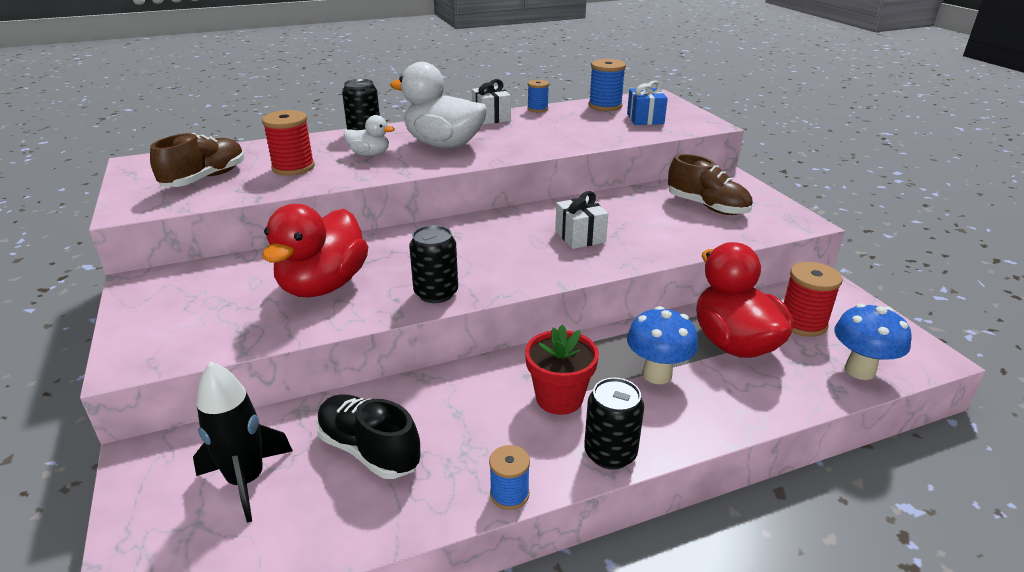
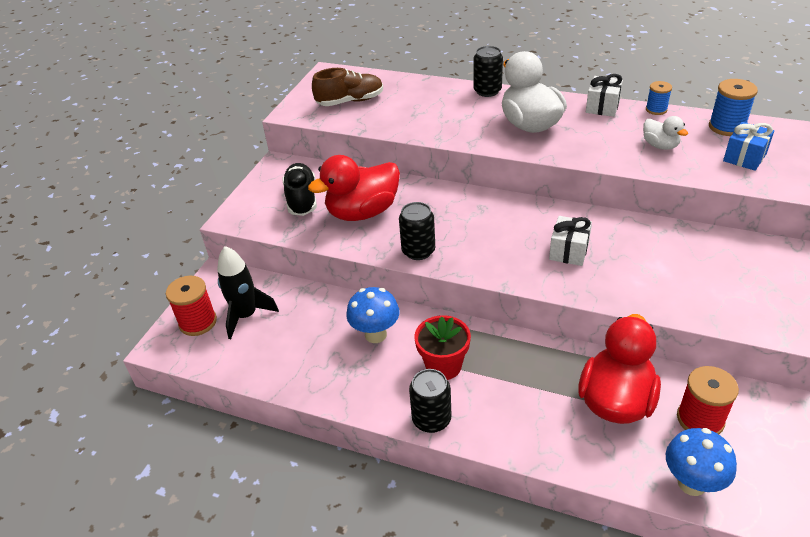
camera: 45 degrees right, 10 degrees up
red spool [262,110,315,176] -> red spool moved to [166,276,217,336]
black shoe [316,394,421,479] -> black shoe moved to [283,163,317,216]
white duck [344,115,395,156] -> white duck moved to [643,116,688,150]
blue spool [489,445,530,510] -> none
blue mushroom [627,306,698,384] -> blue mushroom moved to [346,287,399,343]
brown shoe [668,154,753,215] -> none

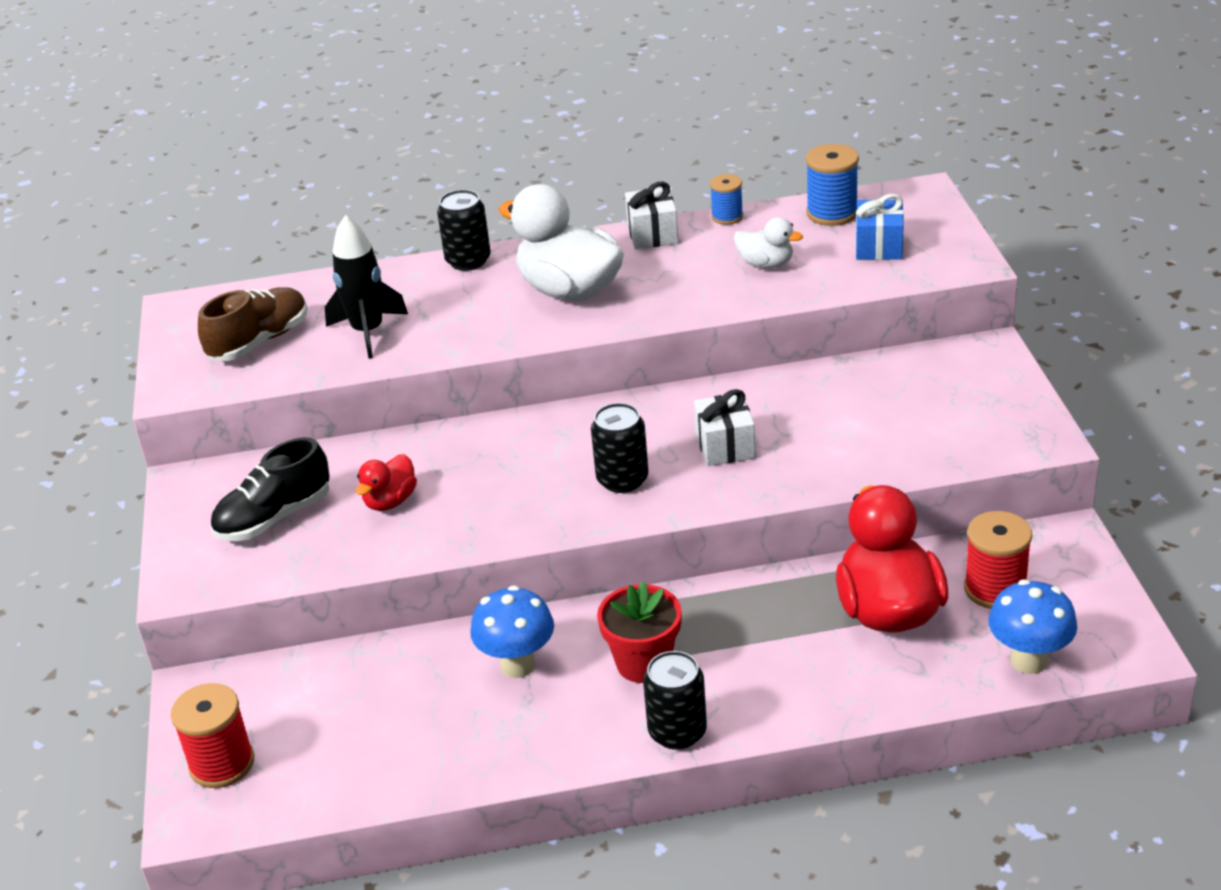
camera: 30 degrees left, 5 degrees down
black rocket [217,246,279,339] -> black rocket moved to [325,215,408,359]
black shoe [283,163,317,216] -> black shoe turned 90 degrees counterclockwise [210,437,329,541]
red duck [308,155,400,221] -> red duck [356,454,417,511], size x0.50
black can [399,202,435,260] -> black can moved to [591,403,649,493]

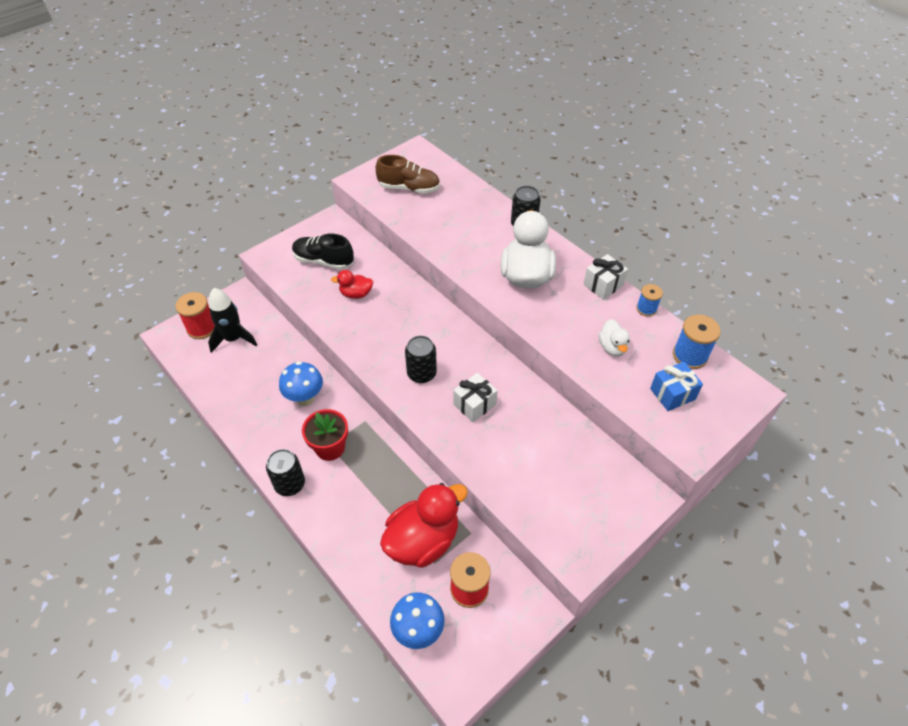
camera: 55 degrees right, 15 degrees up
black rocket [325,215,408,359] -> black rocket moved to [208,288,257,353]

